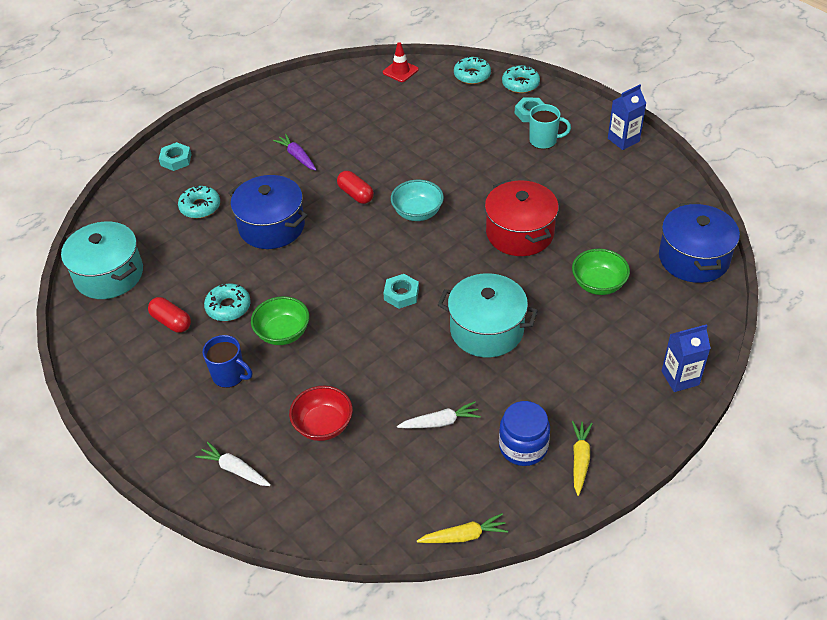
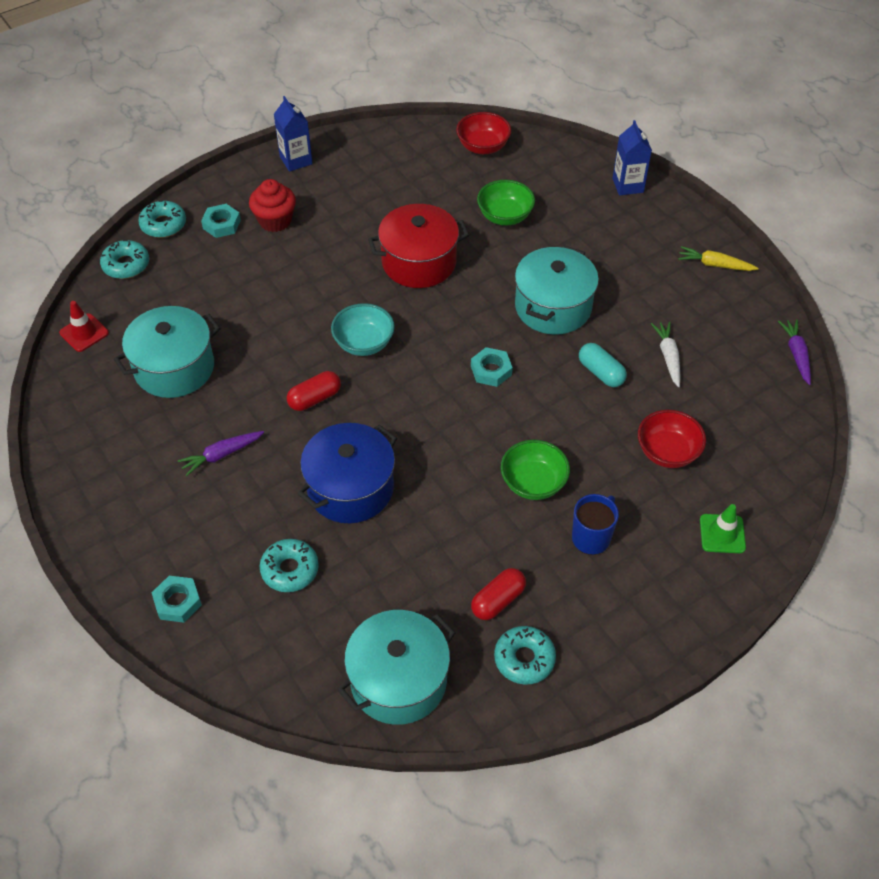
camera: 85 degrees left, 5 degrees up
white carrot [195,442,271,486] -> green traffic cone [700,504,746,553]
turquoise donut [204,284,251,321] -> turquoise donut moved to [494,626,556,685]
yellow carrot [417,513,508,543] -> purple carrot [778,319,811,385]
blue jar [499,401,550,466] -> none
turquoise mug [530,104,571,149] -> red cupcake [249,179,296,232]
blue pot [659,202,740,283] -> red bowl [456,112,511,154]
none -> turquoise pot [114,306,221,398]
none -> turquoise capsule [579,343,627,387]

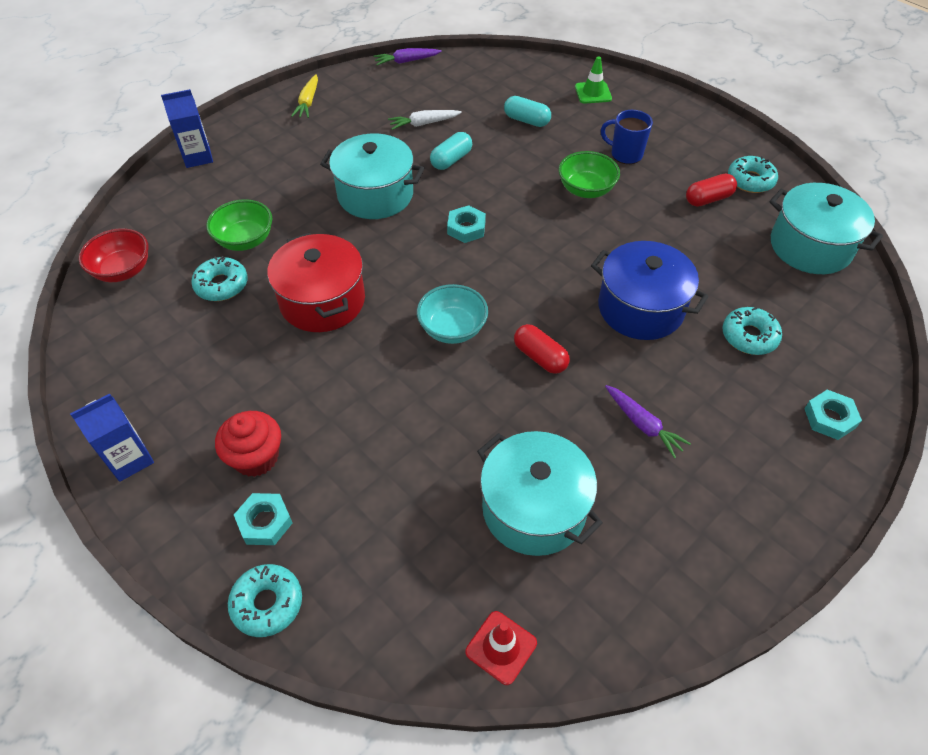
camera: 100 degrees left, 0 degrees up
turquoise donut [100,240,149,279] -> turquoise donut moved to [191,256,248,301]
red capsule [471,568,526,620] -> red capsule turned 60 degrees counterclockwise [686,173,737,207]
red bowl [638,410,706,468] -> turquoise capsule [504,96,551,127]

